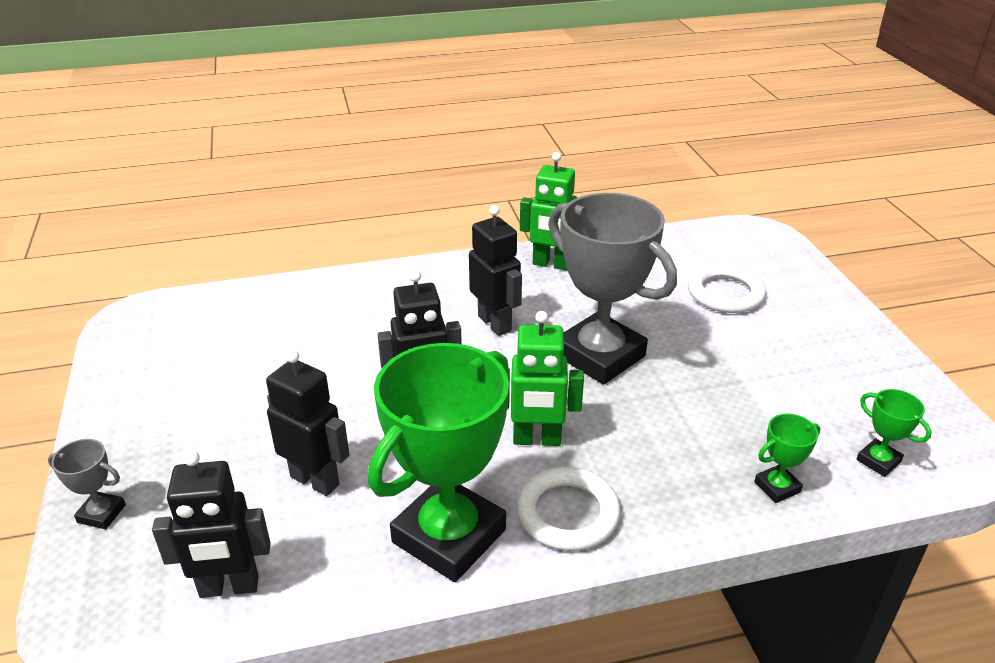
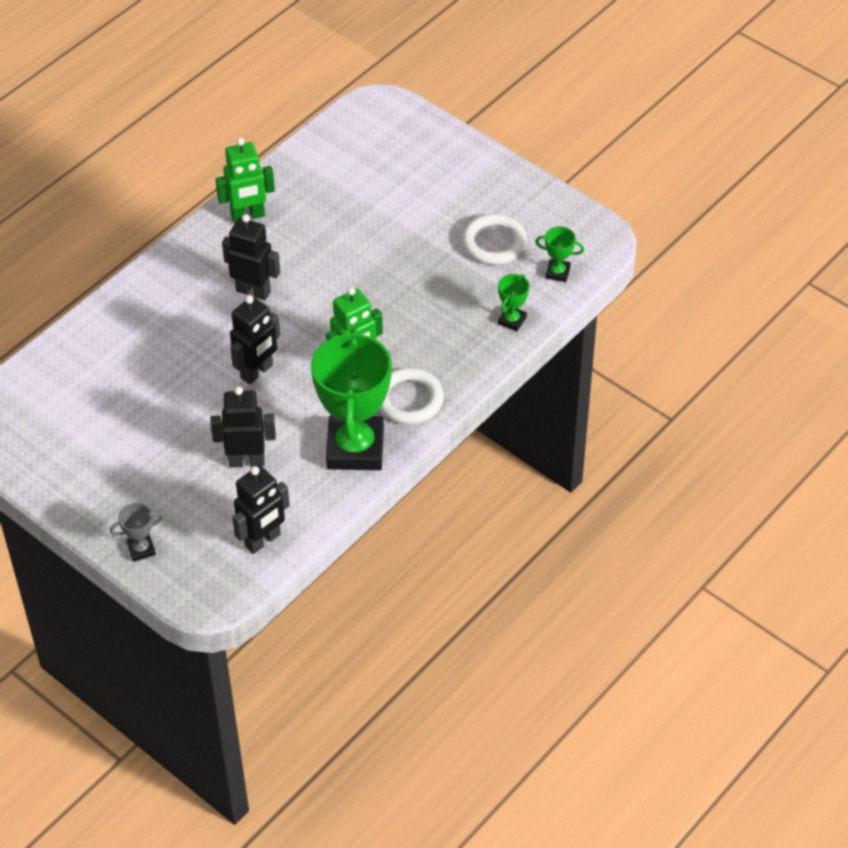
camera: 35 degrees left, 15 degrees up
grey trophy [548,193,677,385] -> none
white ring [688,263,766,313] -> white ring moved to [462,214,527,265]

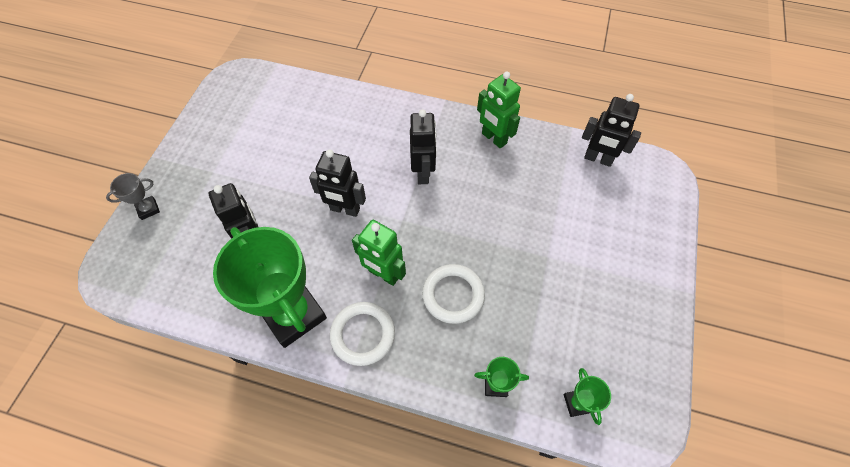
camera: 65 degrees right, 10 degrees up
grey trophy [110,503,163,562] -> grey trophy turned 75 degrees counterclockwise [106,173,160,220]
black robot [232,465,290,554] -> black robot moved to [582,94,641,167]
green trophy [311,329,392,470] -> green trophy turned 75 degrees clockwise [213,227,327,348]
white ring [462,214,527,265] -> white ring moved to [422,264,485,324]

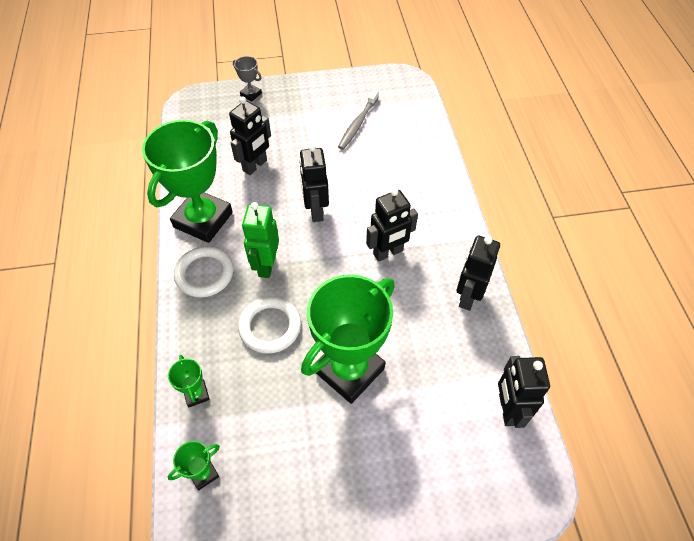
camera: 65 degrees right, 5 degrees down
green robot [477,72,521,149] -> black robot [457,236,500,311]
none -> green trophy [301,274,395,404]
none -> grey toothbrush [338,89,379,150]

